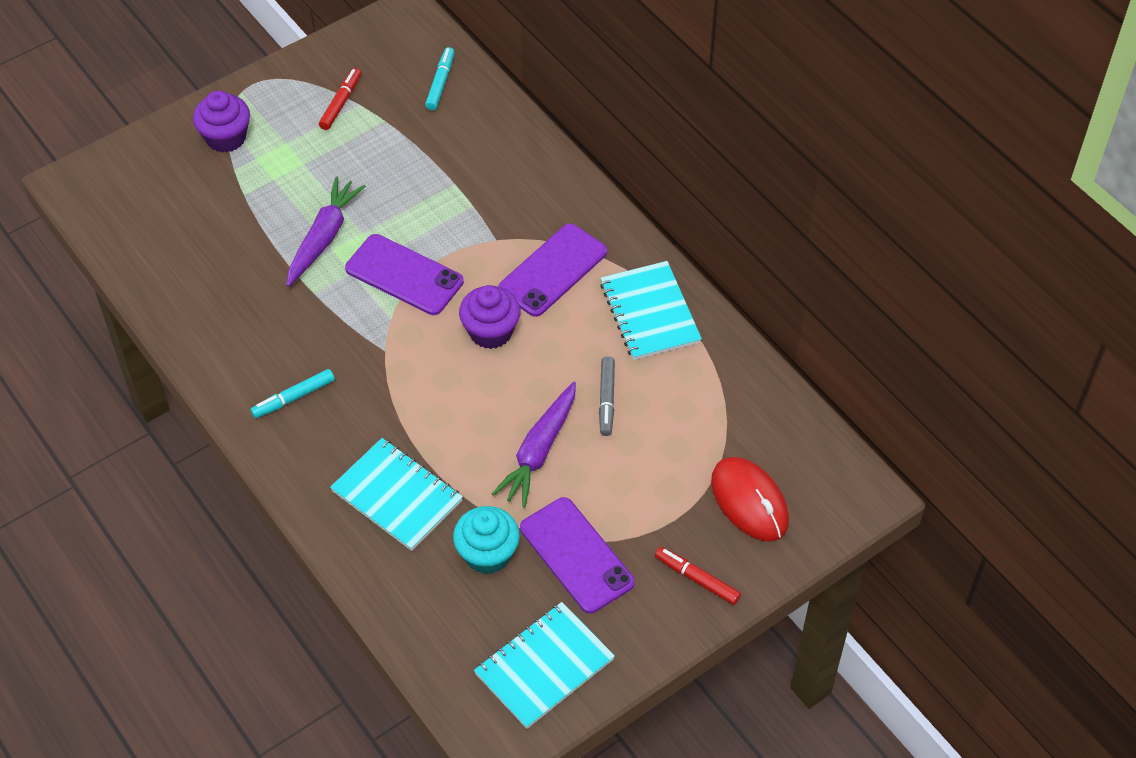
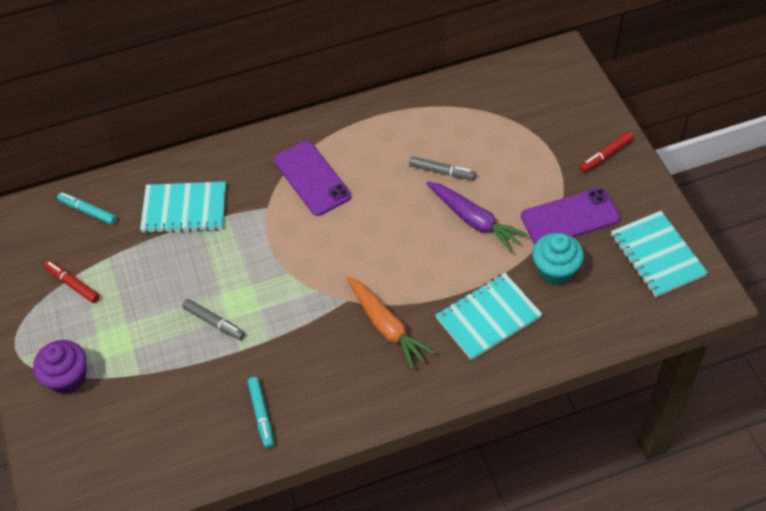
camera: 70 degrees left, 0 degrees up
turquoise marker [251,369,335,418] -> turquoise marker moved to [248,377,274,448]
purple carrot [287,177,366,287] -> grey marker [182,299,245,340]
purple phone [345,234,464,315] -> none
purple cupcake [459,285,521,349] -> none
turquoise notebook [600,261,702,360] -> turquoise notebook moved to [140,182,226,234]
red mouse [711,457,789,541] -> none
none -> orange carrot [346,276,436,370]

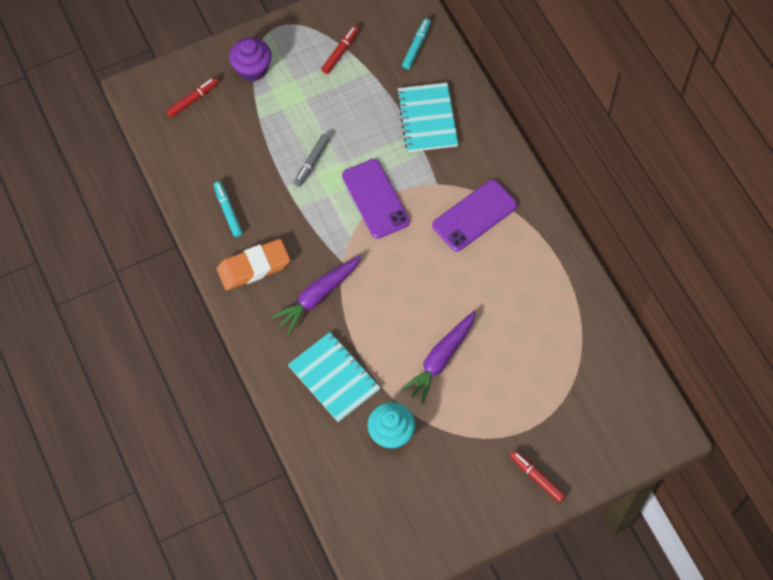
camera: 80 degrees right, 10 degrees up
turquoise marker [248,377,274,448] -> turquoise marker turned 90 degrees clockwise [214,181,242,237]
orange carrot [346,276,436,370] -> purple carrot [272,255,362,334]
grey marker [409,156,476,180] -> none
purple phone [521,188,620,244] -> purple phone moved to [342,159,410,239]
turquoise notebook [611,211,708,297] -> none
none -> red marker [166,77,218,118]
none -> orange eraser [217,239,290,290]

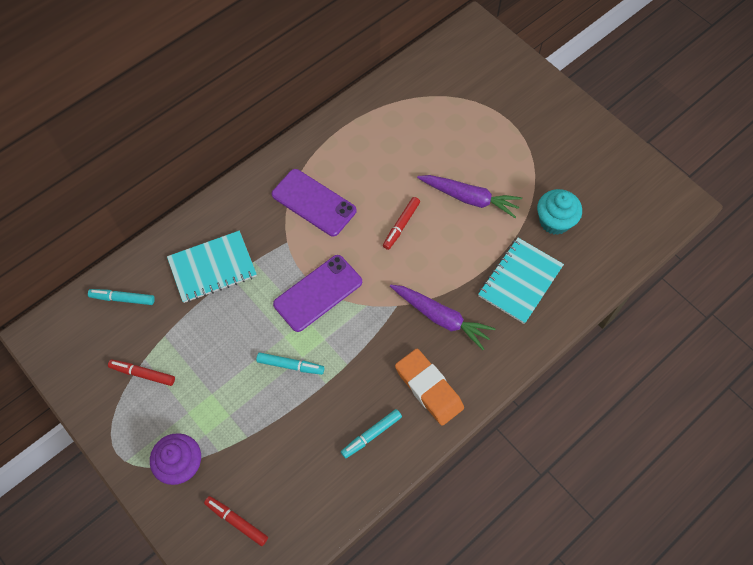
camera: 105 degrees left, 0 degrees up
grey marker [294,134,330,187] -> turquoise marker [256,352,324,375]
red marker [510,450,566,503] -> red marker moved to [383,197,420,250]

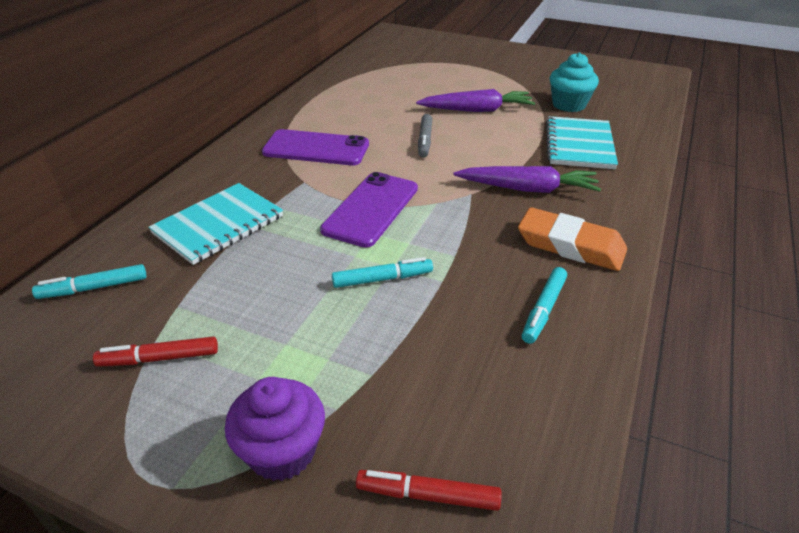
camera: 25 degrees left, 25 degrees down
red marker [383,197,420,250] -> grey marker [418,114,432,158]

